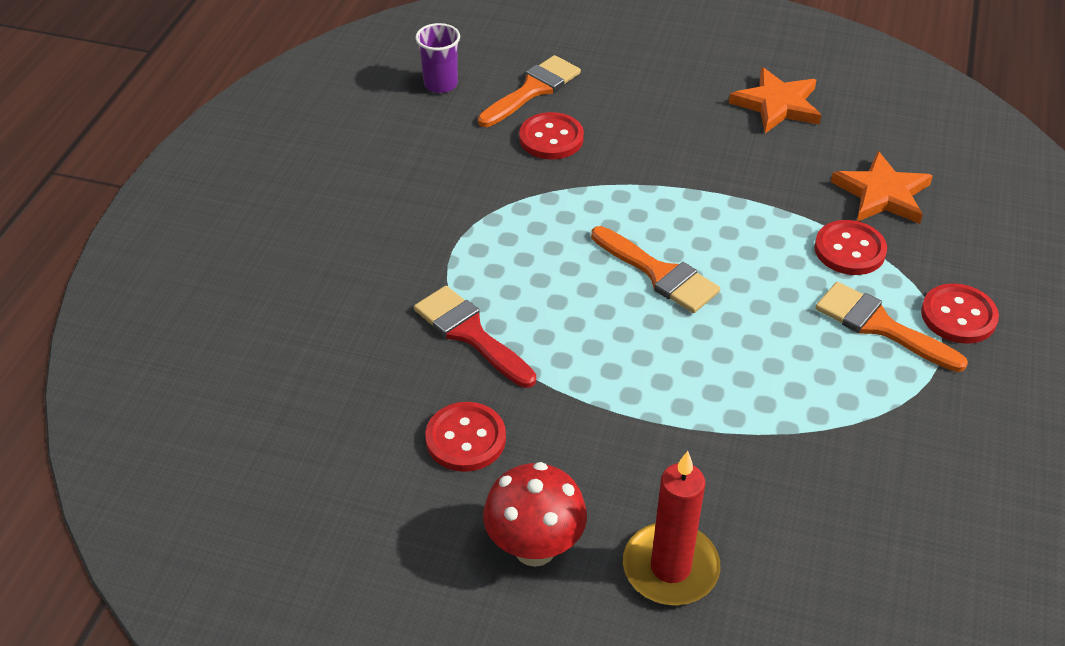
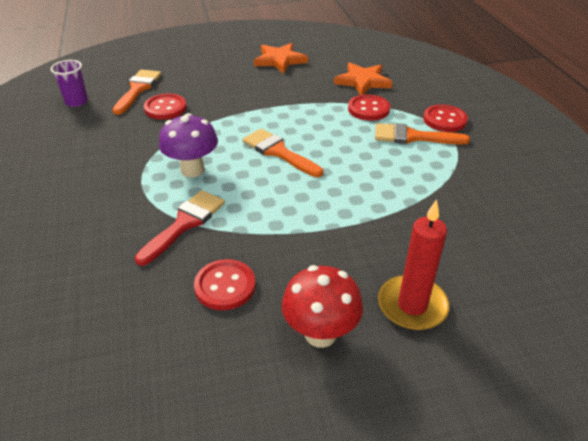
camera: 30 degrees left, 5 degrees down
red brush [414,286,536,388] -> red brush turned 105 degrees clockwise [135,190,225,266]
orange brush [591,226,720,313] -> orange brush turned 150 degrees counterclockwise [243,128,323,177]
none -> purple mushroom [159,113,218,177]

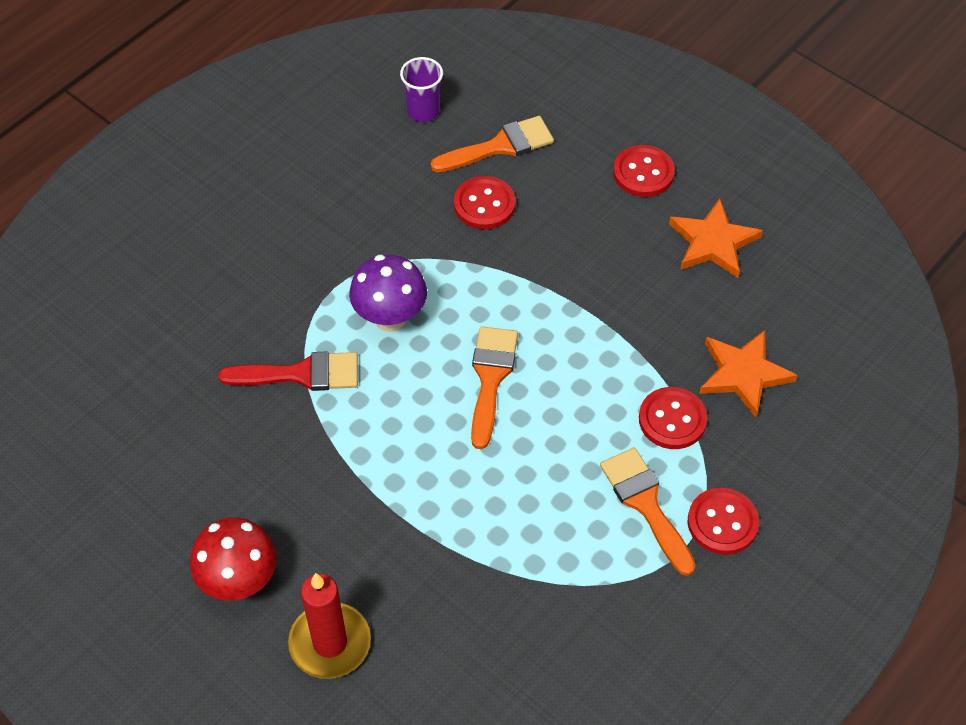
camera: 55 degrees right, 15 degrees up
red button [194,259,256,310] -> red button moved to [613,145,675,197]

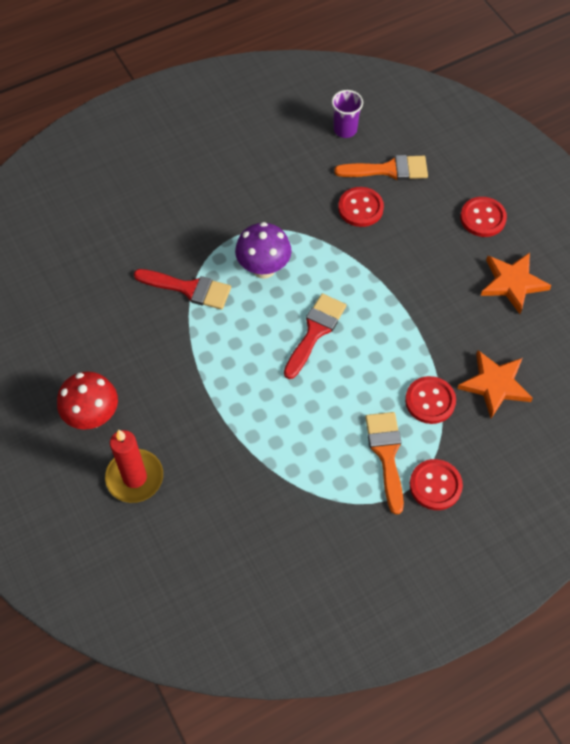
camera: 20 degrees right, 5 degrees up
orange brush [471,326,518,449] -> red brush [284,293,346,379]

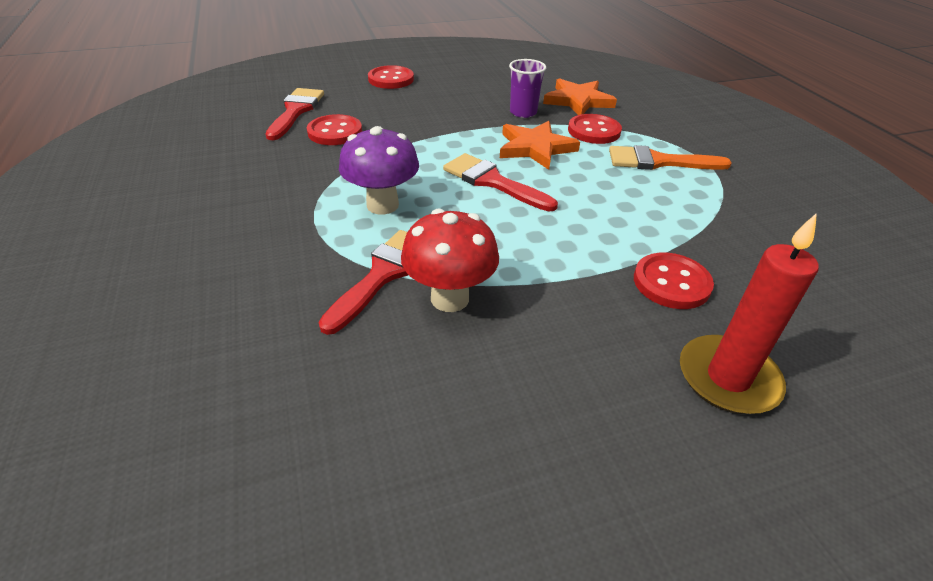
camera: 80 degrees left, 20 degrees down
red mushroom [57,371,118,430] -> red mushroom moved to [401,209,499,312]
purple cup [332,90,363,138] -> purple cup moved to [509,59,546,118]
orange brush [334,155,428,180] -> red brush [266,88,324,140]
red button [410,459,463,510] -> red button moved to [634,253,714,309]
orange star [481,252,552,314] -> orange star moved to [500,121,580,170]

